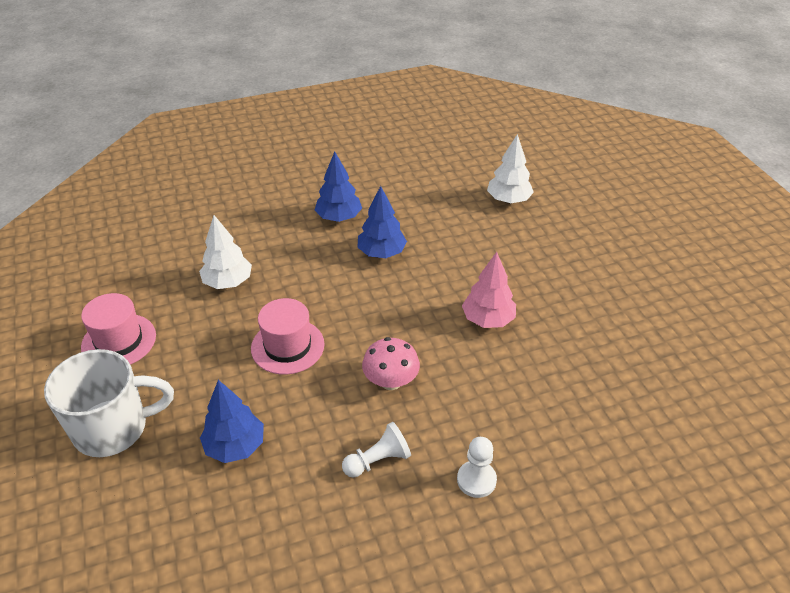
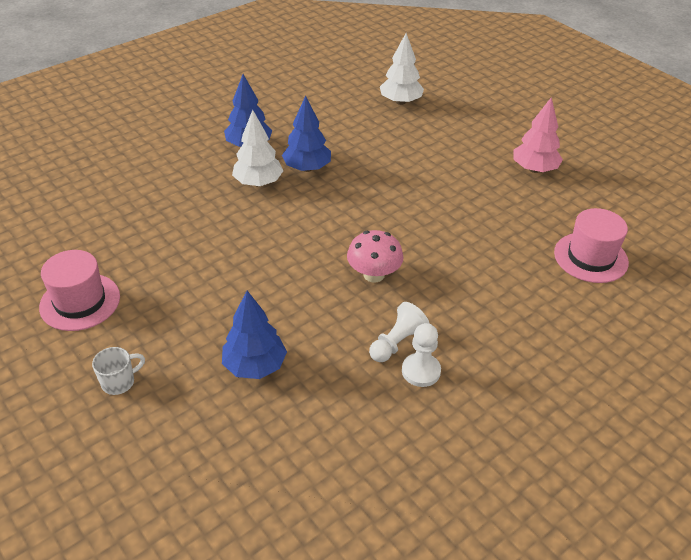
camera: 20 degrees left, 0 degrees up
white mug [44,349,174,457] -> white mug [92,347,145,395], size x0.42
white tree [199,215,252,289] -> white tree moved to [232,110,283,187]
pink hat [251,298,325,375] -> pink hat moved to [554,208,629,283]
white pawn [457,437,497,498] -> white pawn moved to [402,323,441,387]
pink tree [462,252,516,328] -> pink tree moved to [513,97,563,173]

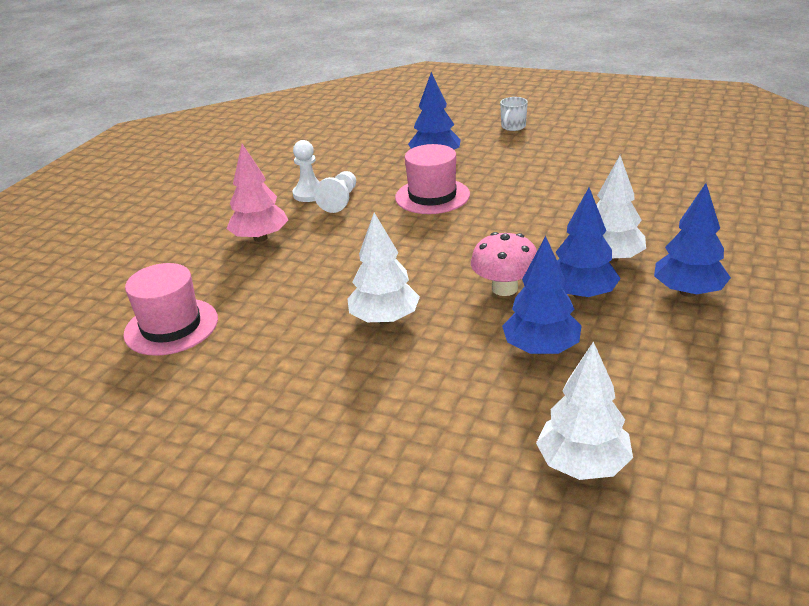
camera: 155 degrees right, 10 degrees down
pink hat [39,250,120,331] -> pink hat moved to [395,144,470,214]
pink mushroom [347,230,403,282] -> pink mushroom moved to [471,232,537,296]
pink tree [513,97,563,173] -> pink tree moved to [227,144,288,242]
none -> white tree [347,213,420,324]
none -> blue tree [502,236,581,355]

